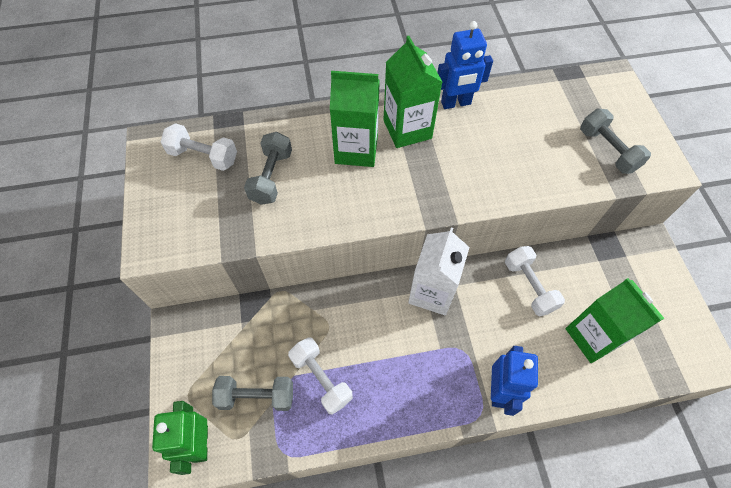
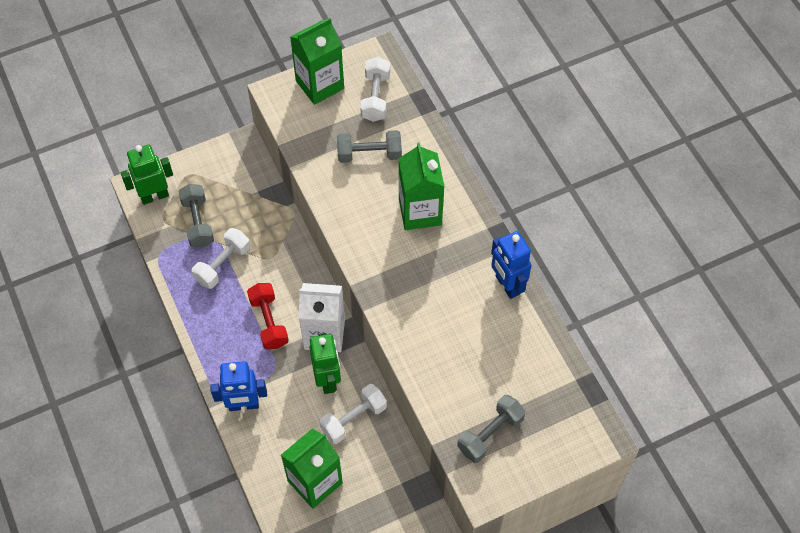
camera: 75 degrees right, 0 degrees up
green carton [383,36,442,148] -> green carton moved to [290,18,344,105]
none -> red dumbbell [247,283,289,349]
none -> green robot [309,333,341,394]

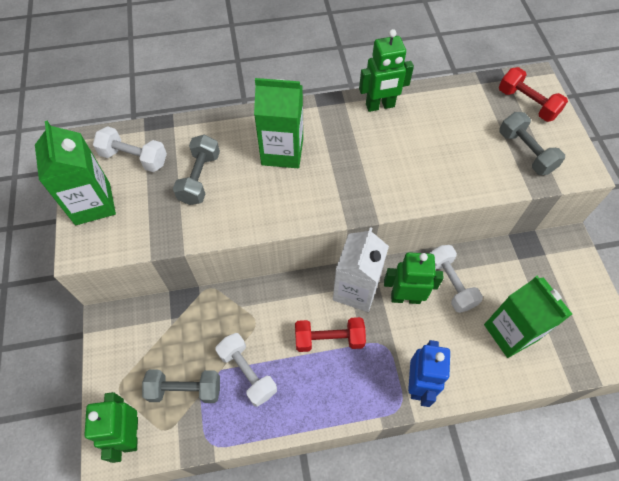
camera: 75 degrees left, 0 degrees up
blue robot [491,231,531,299] -> green robot [359,29,414,112]
none -> red dumbbell [499,67,568,122]

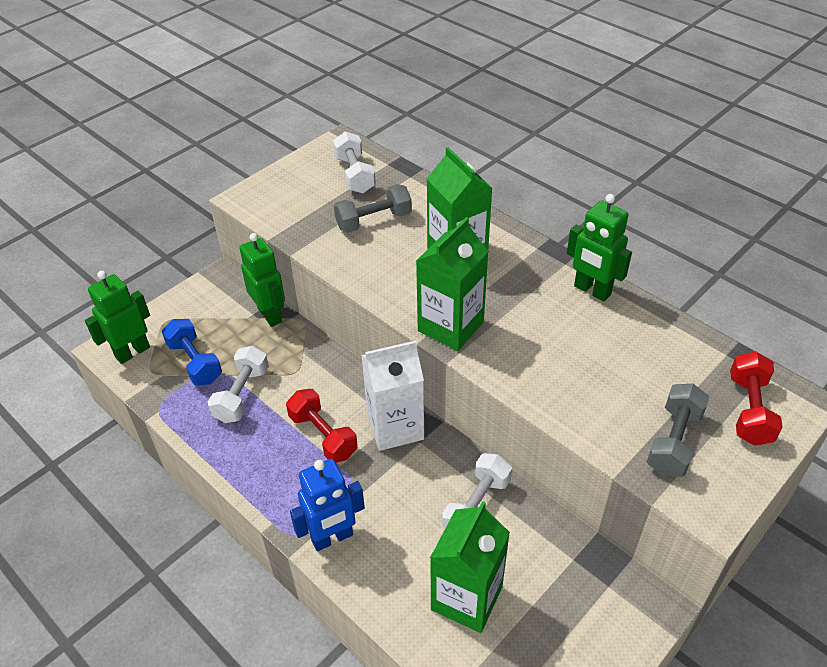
camera: 55 degrees right, 15 degrees down
green carton [35,121,116,225] -> green carton moved to [416,217,489,351]
grey dumbbell [142,369,220,403] -> blue dumbbell [162,319,222,385]
green robot [384,252,444,304] -> green robot moved to [239,233,285,327]

